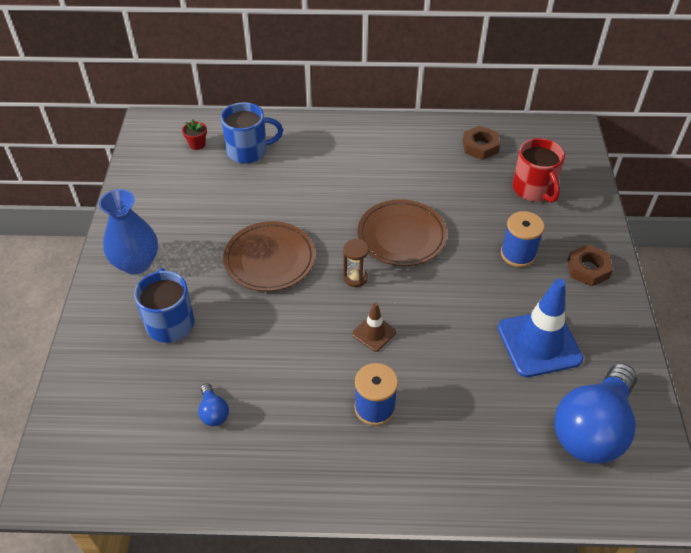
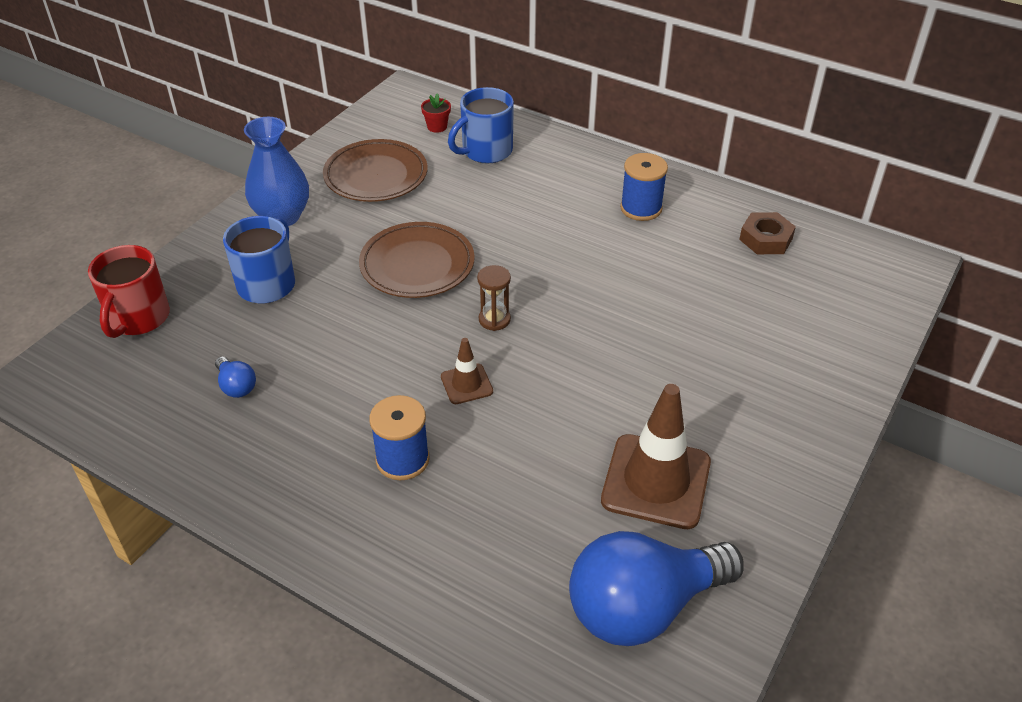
camera: 30 degrees right, 5 degrees down
blue light bulb [198,383,229,426] -> blue light bulb turned 45 degrees counterclockwise [215,356,256,398]
blue mug [221,102,283,163] -> blue mug turned 120 degrees clockwise [448,87,514,164]
brown plate [358,199,447,266] -> brown plate moved to [323,139,428,202]
blue traffic cone [498,279,583,377] -> brown traffic cone [601,384,711,529]
blue spool [501,211,544,267] -> blue spool moved to [620,153,668,221]
red mug [512,138,565,203] -> red mug moved to [88,245,170,338]
brown nut [567,244,613,287] -> none

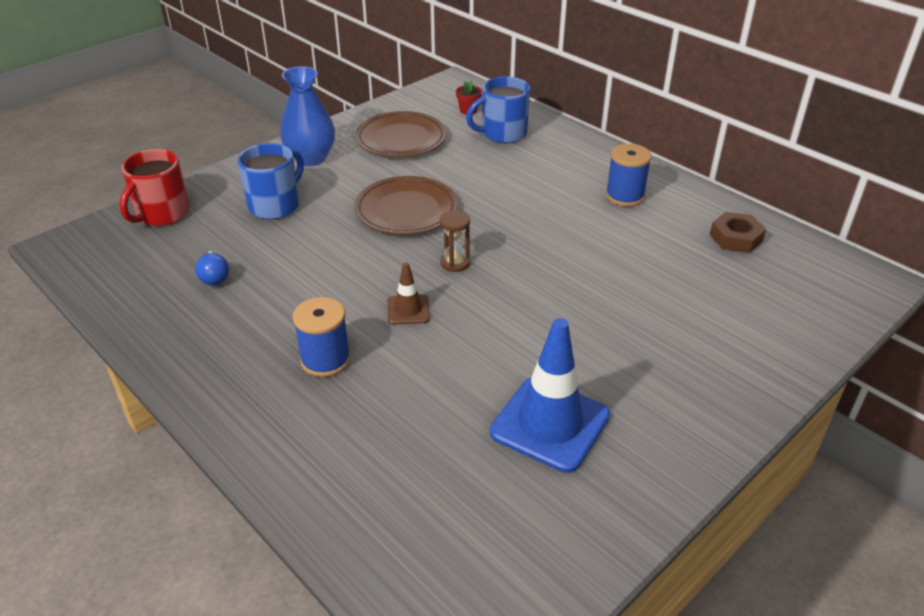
camera: 15 degrees right, 5 degrees down
blue light bulb [569,531,744,646] -> none
brown traffic cone [601,384,711,529] -> blue traffic cone [490,318,610,473]

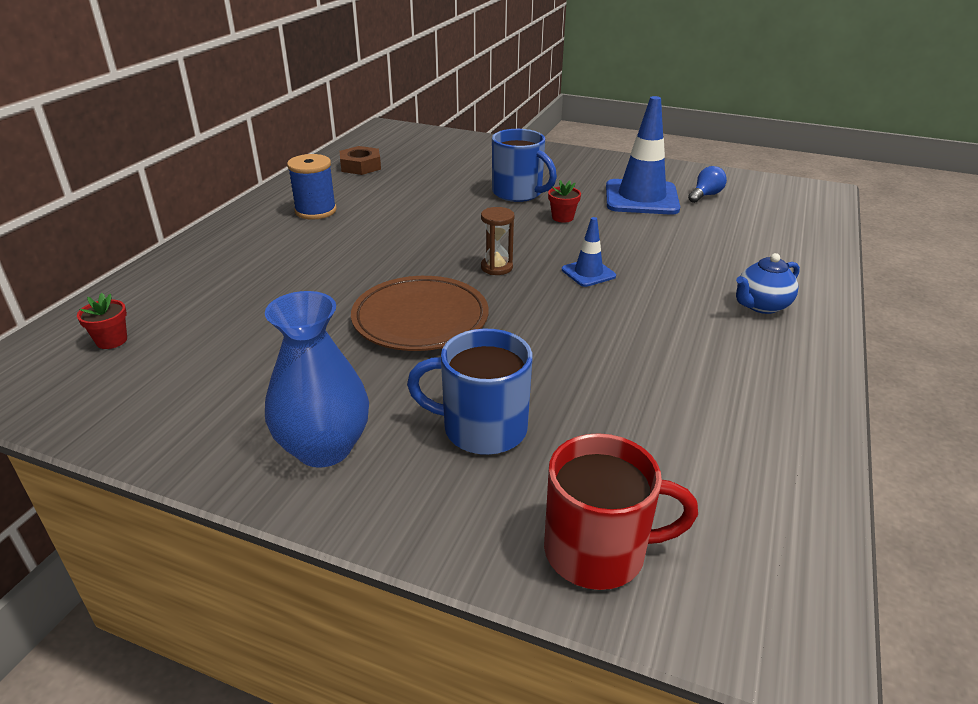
camera: 115 degrees left, 5 degrees down
blue light bulb [195,251,229,286] -> blue light bulb moved to [688,166,727,203]
blue spool [293,297,350,377] -> none
brown plate [355,111,447,157] -> none
brown traffic cone [388,262,430,325] -> blue traffic cone [562,217,616,287]
blue mug [466,76,530,143] -> blue mug moved to [492,129,557,202]
none -> red flower pot [548,180,581,223]
none -> blue teapot [736,253,800,314]

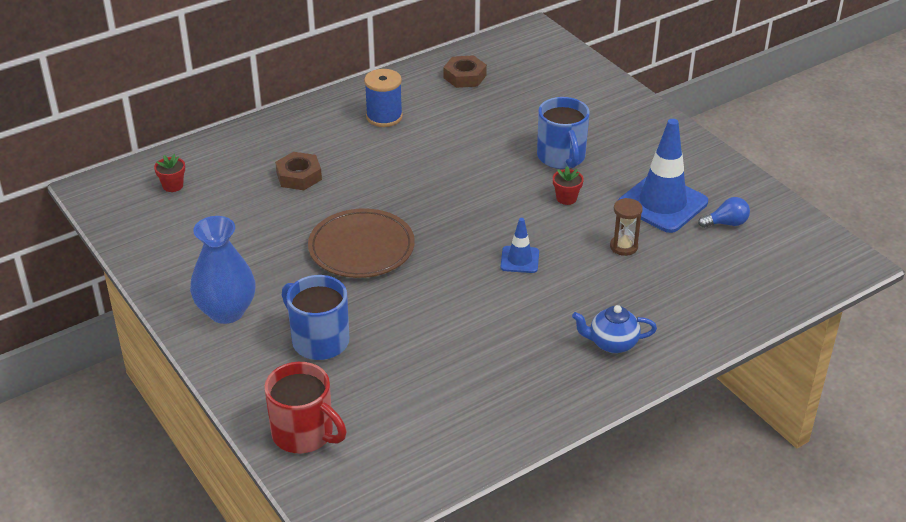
camera: 35 degrees right, 5 degrees up
brown hourglass [481,207,514,275] -> brown hourglass moved to [610,198,643,256]
none -> brown nut [275,152,322,190]

